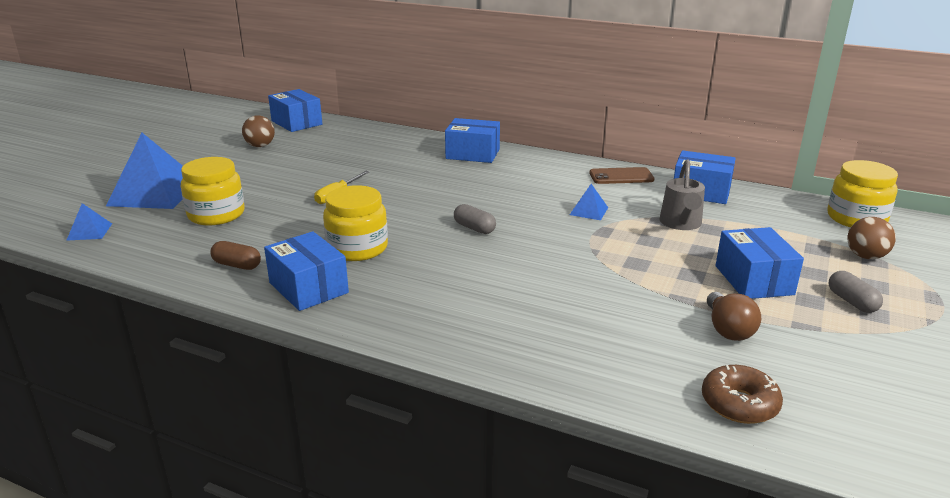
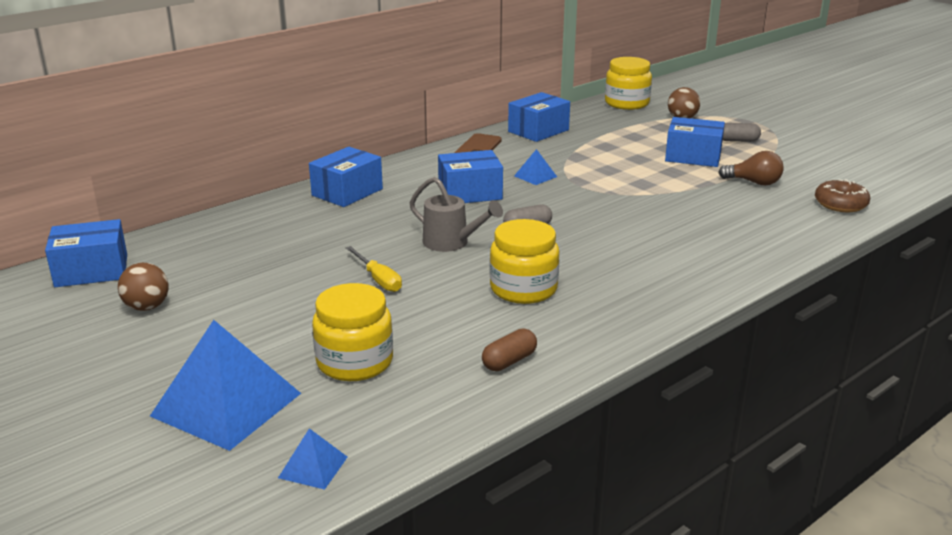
camera: 65 degrees left, 0 degrees up
blue box [264,231,349,311] -> blue box moved to [438,150,503,203]
grey watering can [659,159,705,230] -> grey watering can moved to [410,177,503,252]

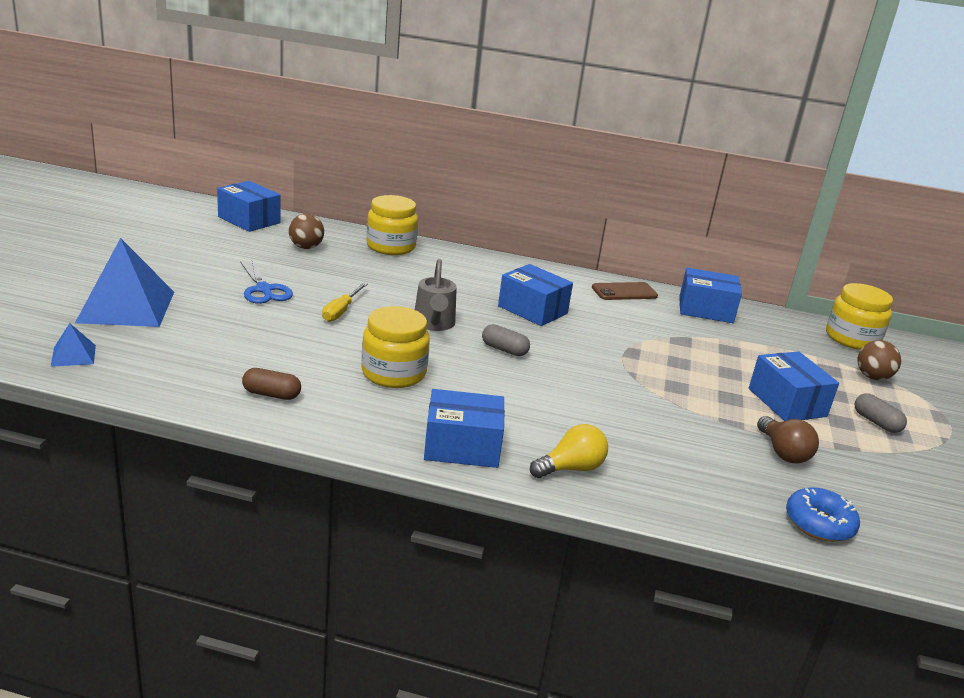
camera: 50 degrees right, 0 degrees up
brown ball [118,263,169,311] -> brown ball moved to [289,214,324,249]
blue box [309,147,383,207] -> blue box moved to [424,389,505,468]
yellow jar [312,283,393,381] -> yellow jar moved to [366,195,418,255]
blue pyramid [514,149,557,185] -> none
brown donut [815,179,870,212] -> blue donut [786,487,860,542]
none -> blue scissors [240,260,293,304]
none -> yellow light bulb [530,424,608,478]

